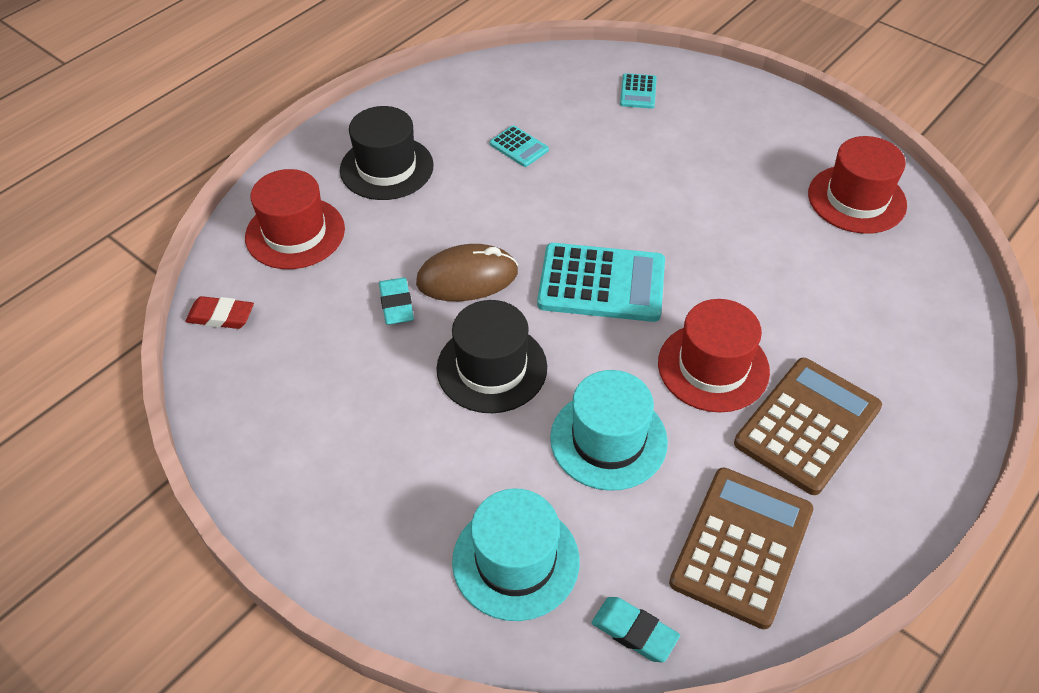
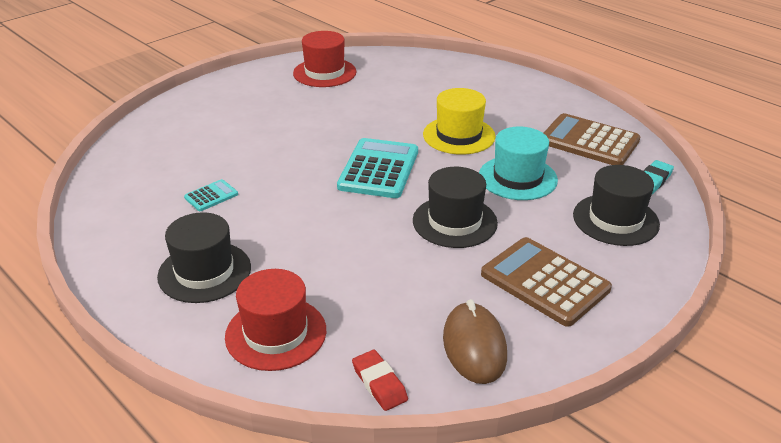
camera: 85 degrees left, 15 degrees down
red eraser [185,296,254,329] -> red eraser turned 45 degrees counterclockwise [352,350,408,411]
turquoise eraser [379,278,414,325] -> none
brown mouse [416,244,518,301] -> brown mouse moved to [443,299,507,384]
turquoise hat [452,489,579,621] -> black hat [573,165,660,246]
turquoise calculator [620,73,657,109] -> none
red hat [658,299,770,412] -> yellow hat [423,88,496,155]
brown calculator [734,358,882,495] -> brown calculator moved to [481,237,612,327]

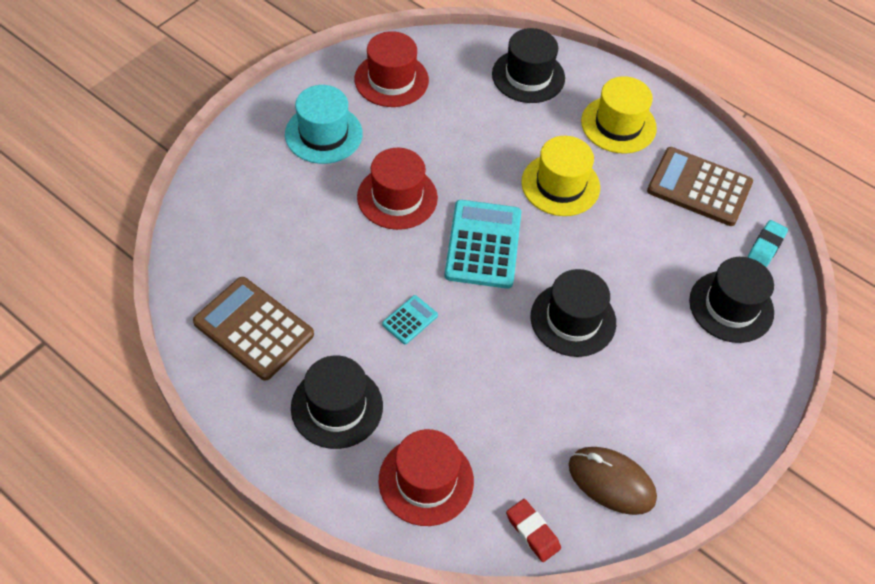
camera: 10 degrees left, 20 degrees up
turquoise calculator [184,179,238,211] -> turquoise calculator moved to [382,295,438,344]
brown mouse [443,299,507,384] -> brown mouse turned 45 degrees counterclockwise [569,447,657,515]
turquoise hat [479,127,558,200] -> turquoise hat moved to [285,85,363,164]
brown calculator [481,237,612,327] -> brown calculator moved to [193,277,314,381]
none -> red hat [357,148,438,230]
none -> black hat [492,28,565,103]
none -> yellow hat [581,76,657,154]

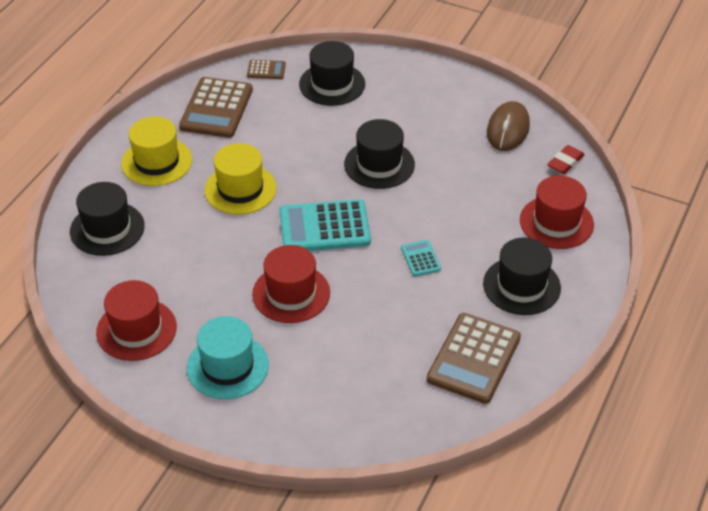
camera: 100 degrees left, 10 degrees down
turquoise calculator [382,295,438,344] -> turquoise calculator turned 45 degrees clockwise [401,240,441,277]
turquoise eraser [748,220,788,267] -> brown calculator [247,60,286,79]

